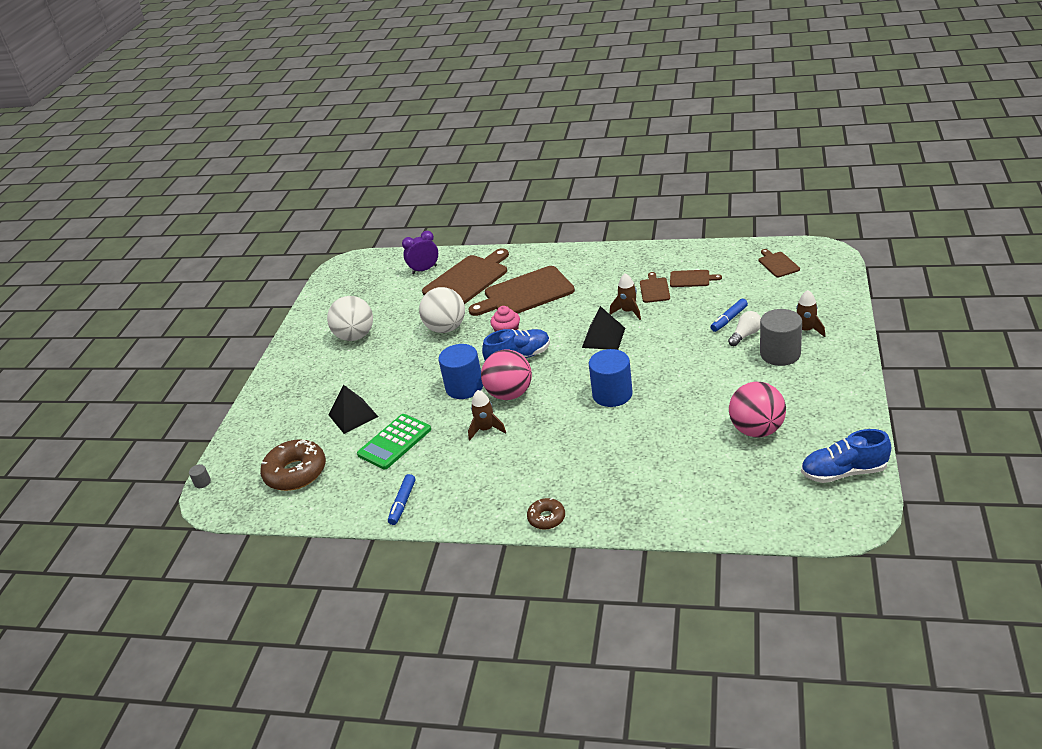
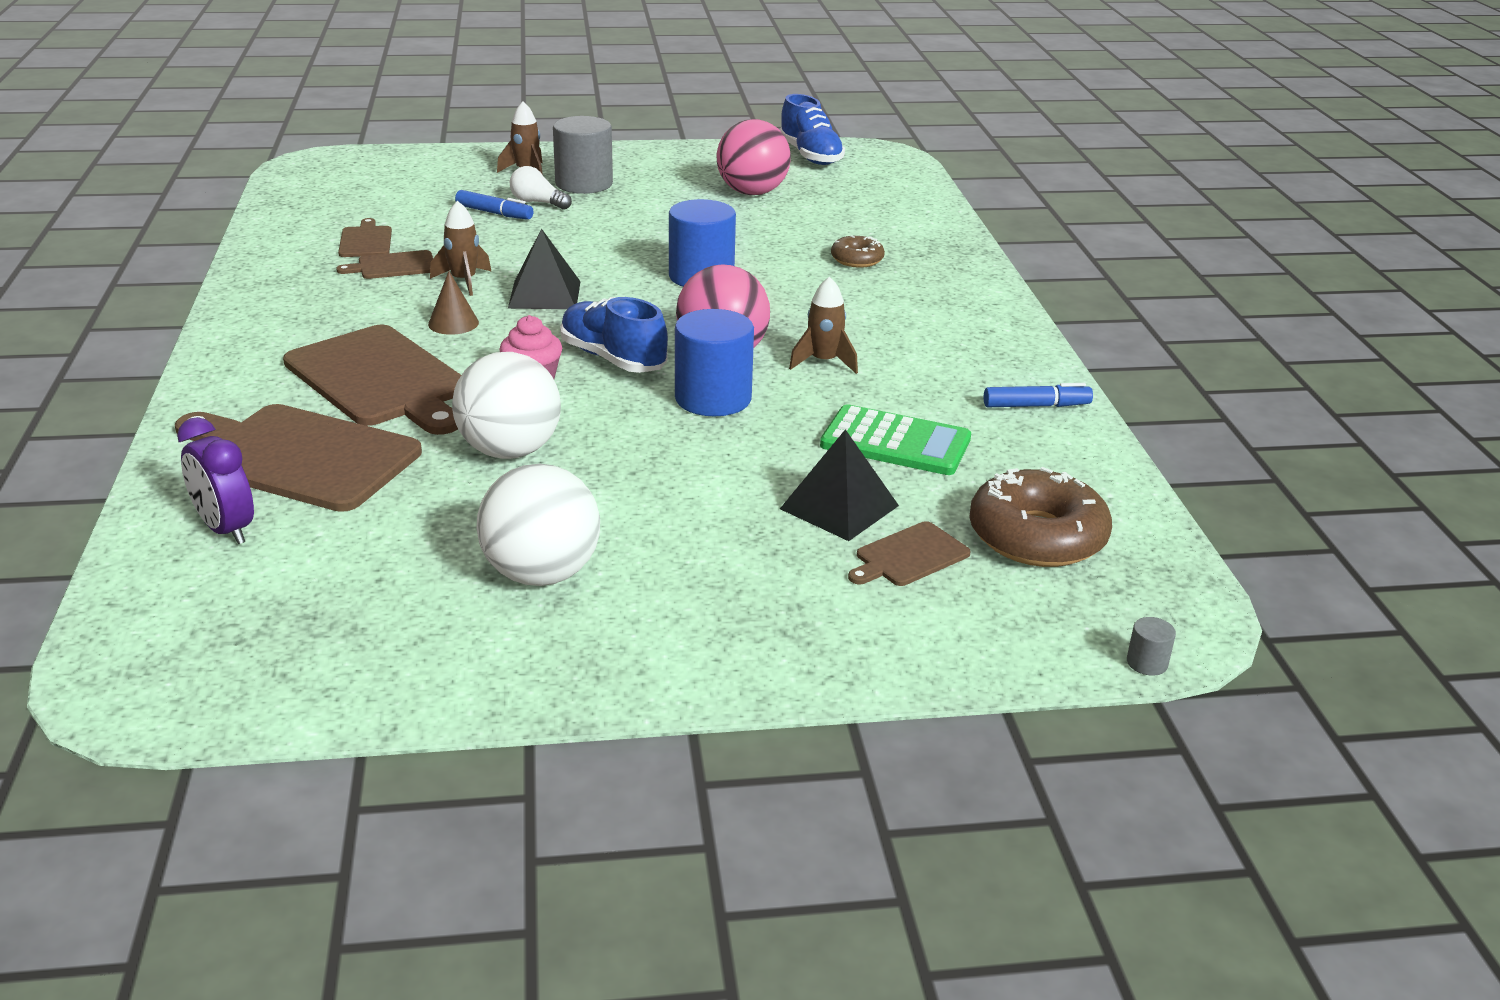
camera: 115 degrees left, 5 degrees down
brown donut [527,498,565,530] -> brown donut moved to [831,235,885,268]
brown cutting board [759,249,800,277] -> brown cutting board moved to [848,521,971,586]
none -> brown cone [428,271,479,335]

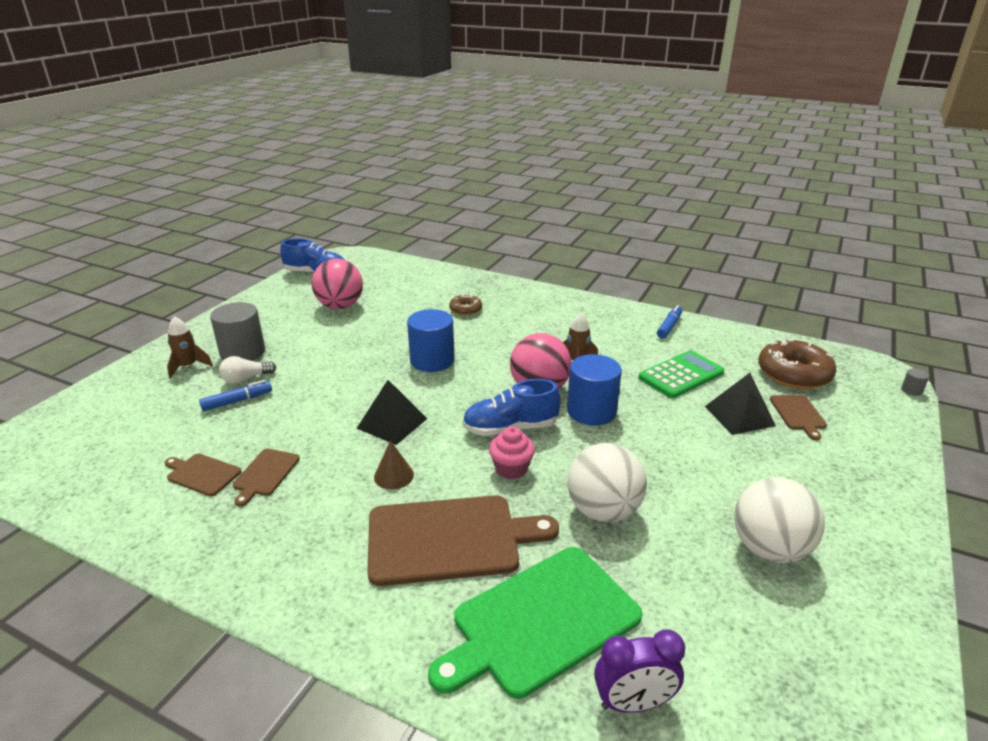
camera: 55 degrees left, 0 degrees up
brown cutting board [175,404,422,512] -> green cutting board [428,547,642,699]
brown rocket [430,201,492,296] -> none

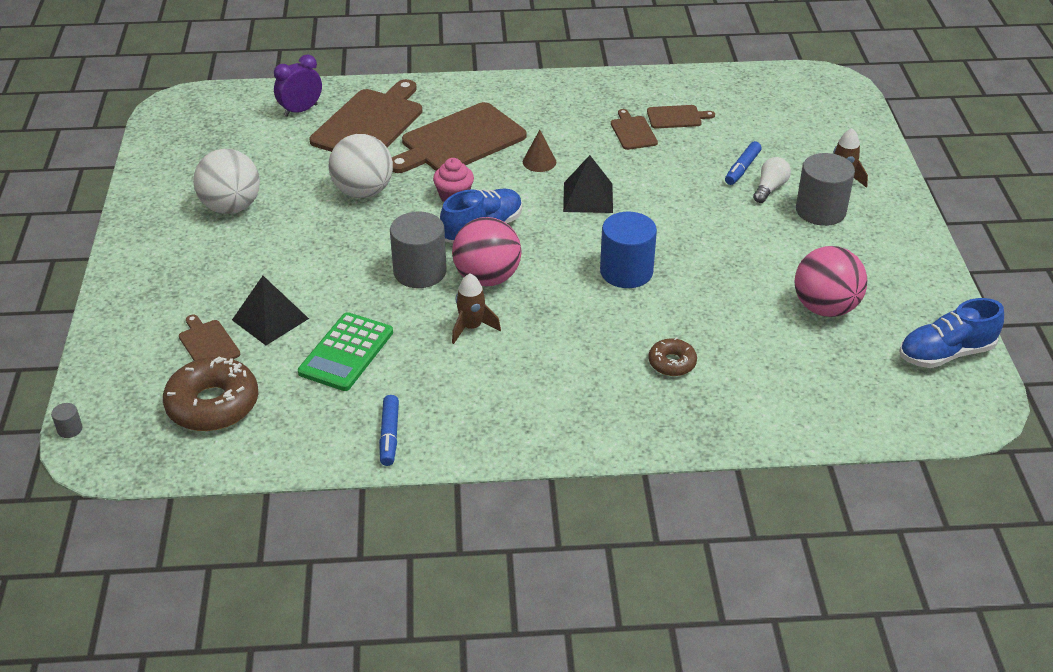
camera: 150 degrees right, 10 degrees up
green cutting board [428,547,642,699] -> brown cutting board [310,79,423,152]
blue cylinder [567,354,622,426] -> grey cylinder [390,211,447,288]

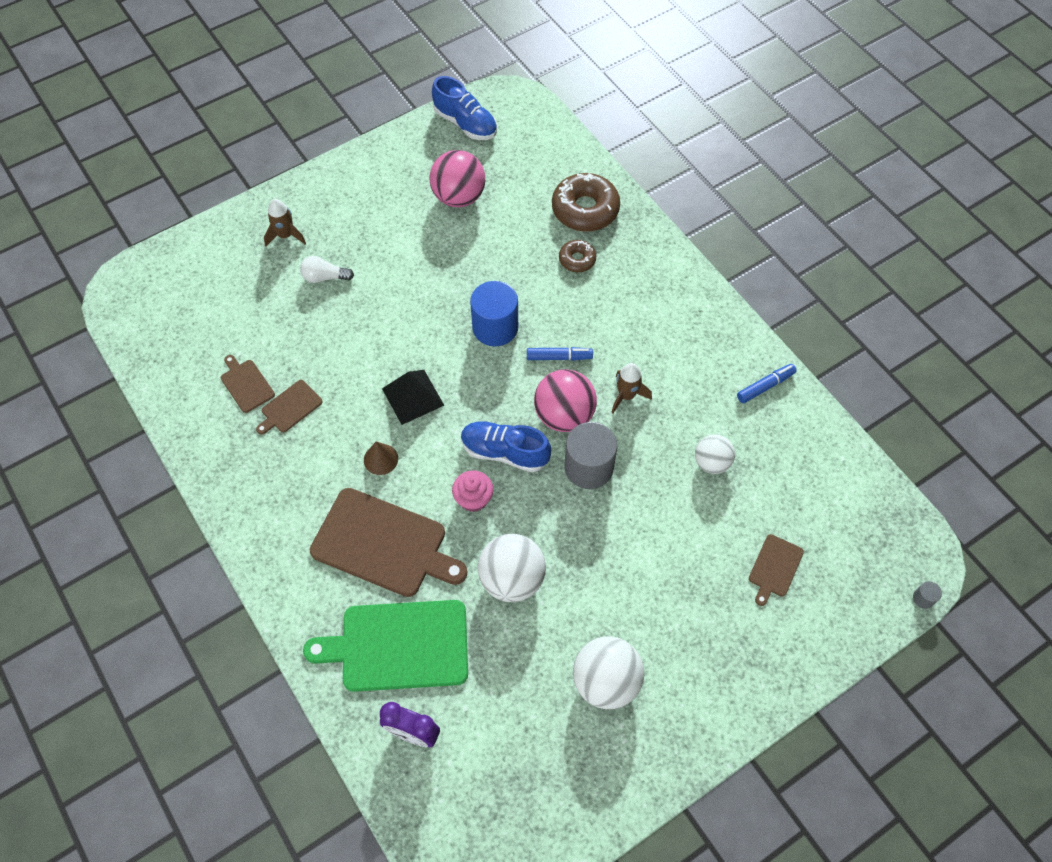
camera: 120 degrees left, 20 degrees up
brown donut [163,356,258,431] -> brown donut moved to [552,173,620,232]
black pyramid [232,276,309,345] -> none
green calculator [298,312,393,391] -> white ball [695,435,735,474]
brown cutting board [310,79,423,152] -> green cutting board [303,600,468,692]
blue marker [725,141,762,185] -> blue marker moved to [527,347,593,361]
grey cylinder [796,153,855,226] -> none

